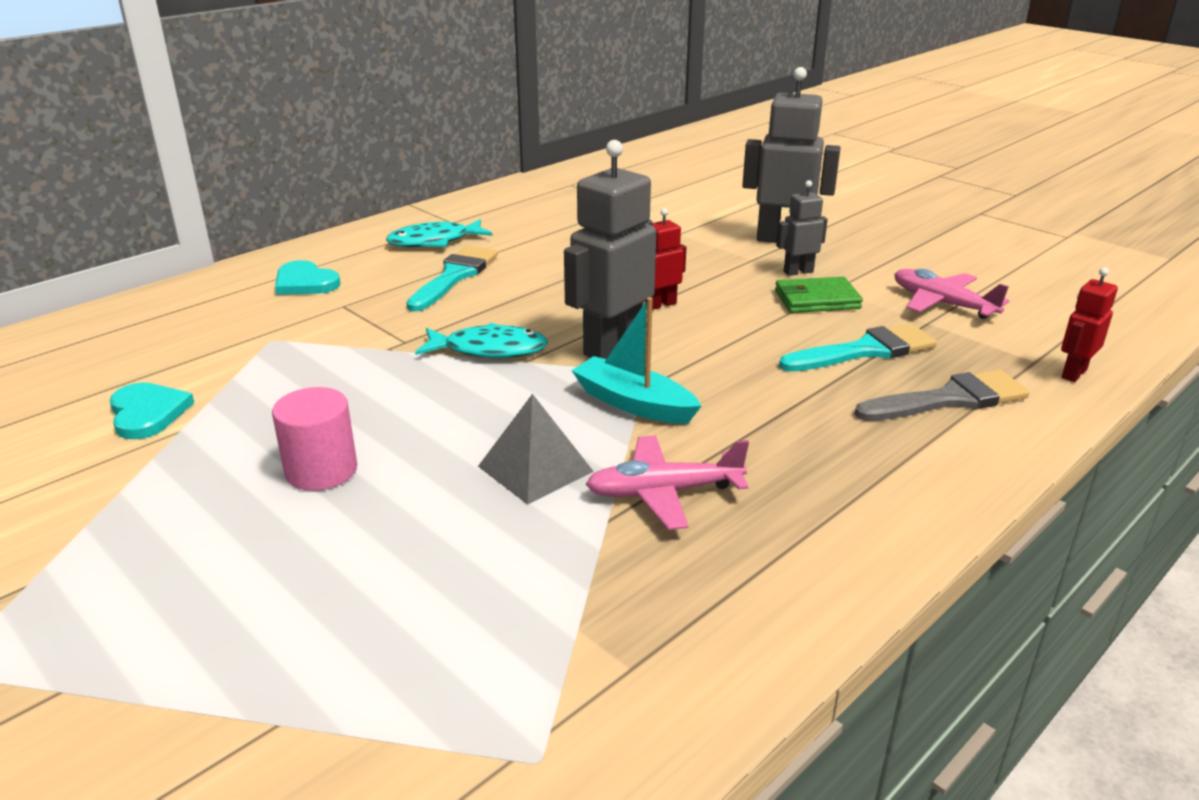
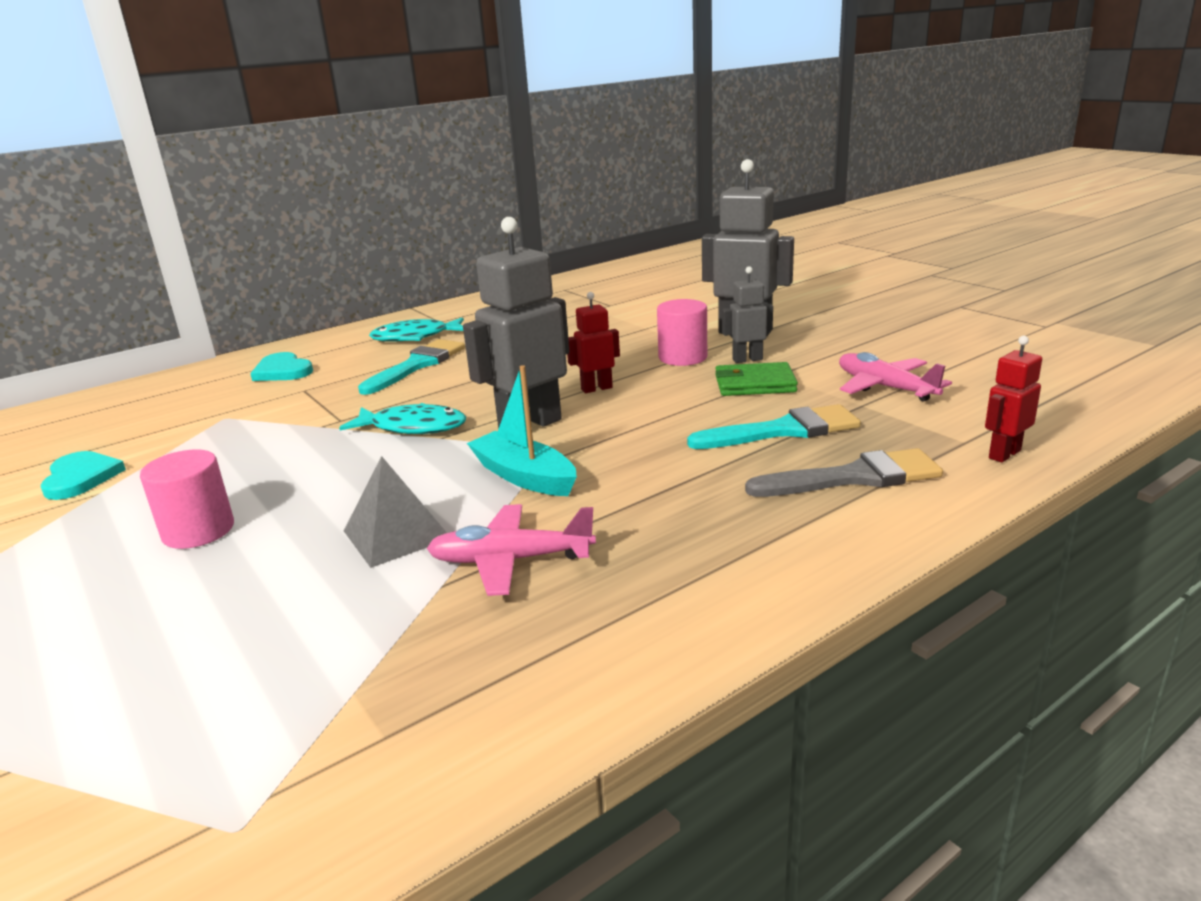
camera: 10 degrees right, 5 degrees down
none -> pink cylinder [657,299,707,366]

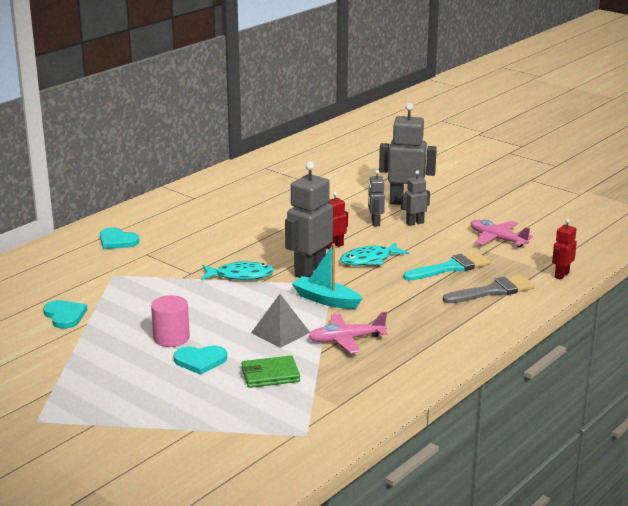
camera: 15 degrees left, 0 degrees up
turquoise brush [358,339,465,395] -> none
turquoise fish [369,317,464,342] -> turquoise fish moved to [340,242,409,266]
pink cylinder [657,299,707,366] -> grey robot [368,170,385,226]
green wallet [715,362,798,396] -> green wallet moved to [241,356,300,388]
none -> turquoise heart [173,345,227,375]

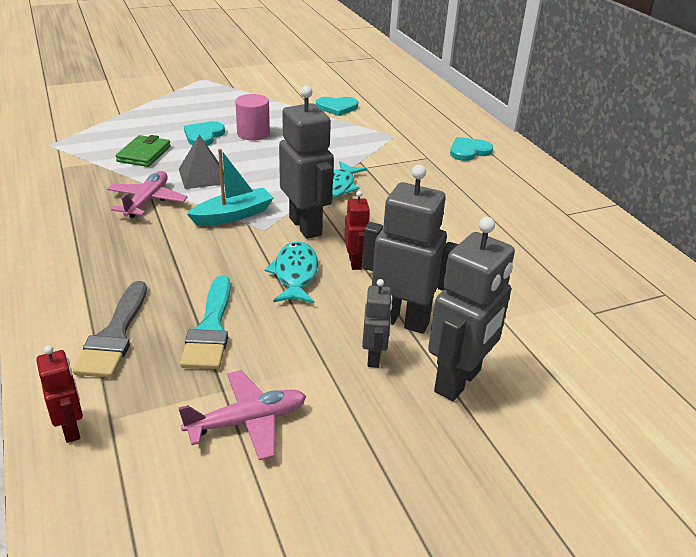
camera: 115 degrees right, 10 degrees up
grey robot [368,170,385,226] -> grey robot [362,165,459,334], size x1.91

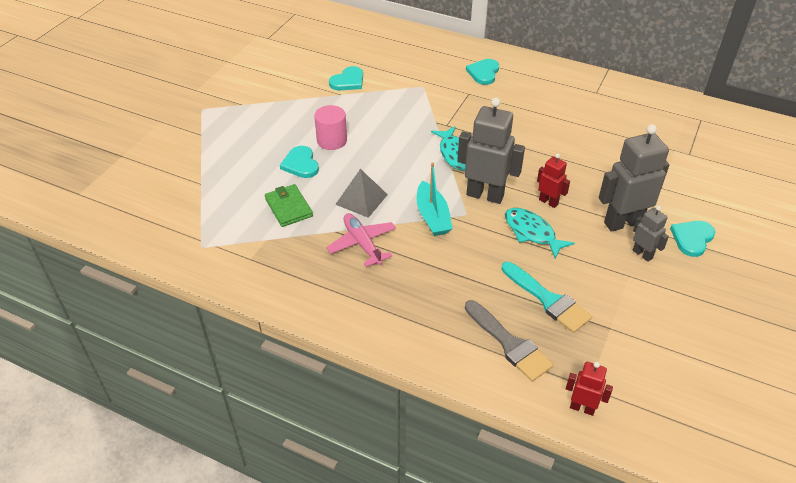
camera: 40 degrees left, 10 degrees up
pink plane [178,370,306,460] -> none
turquoise boat [187,149,274,226] -> turquoise boat turned 150 degrees clockwise [417,162,453,236]
grey robot [428,217,515,401] -> turquoise heart [670,221,715,257]

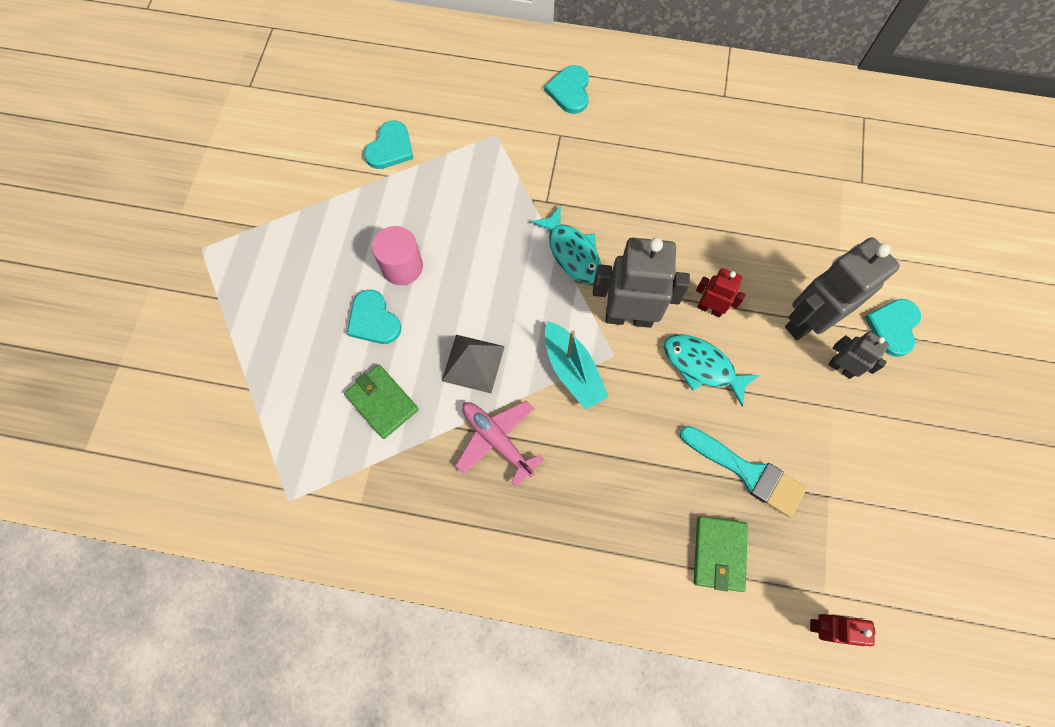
camera: 15 degrees left, 25 degrees up
grey brush [465,300,553,381] -> green wallet [694,516,748,592]

